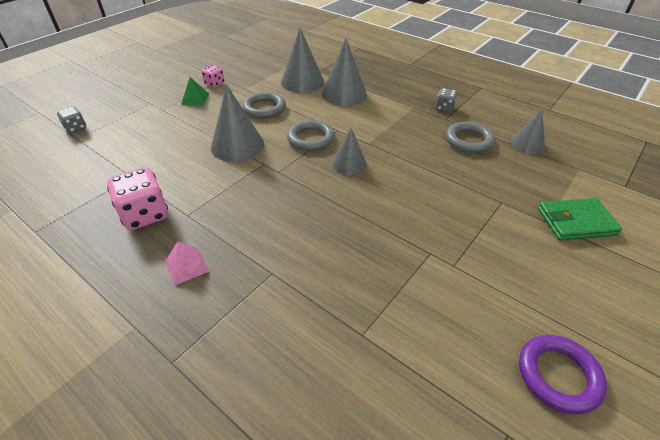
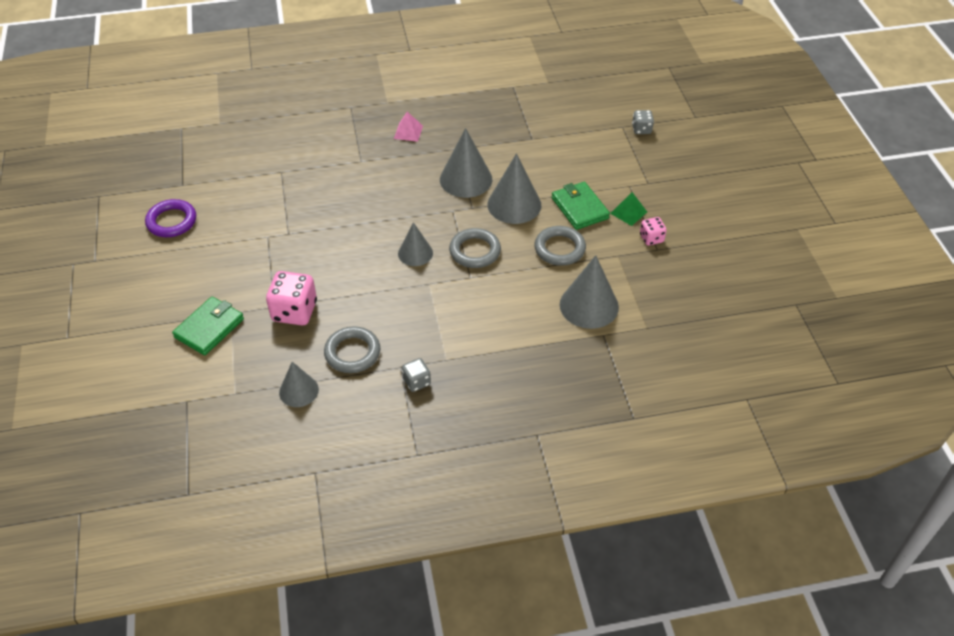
camera: 130 degrees right, 5 degrees up
pink dice [107,167,168,230] -> pink dice moved to [266,271,317,325]
grey cone [322,38,367,106] -> grey cone moved to [440,128,492,198]
none -> green wallet [552,182,610,230]

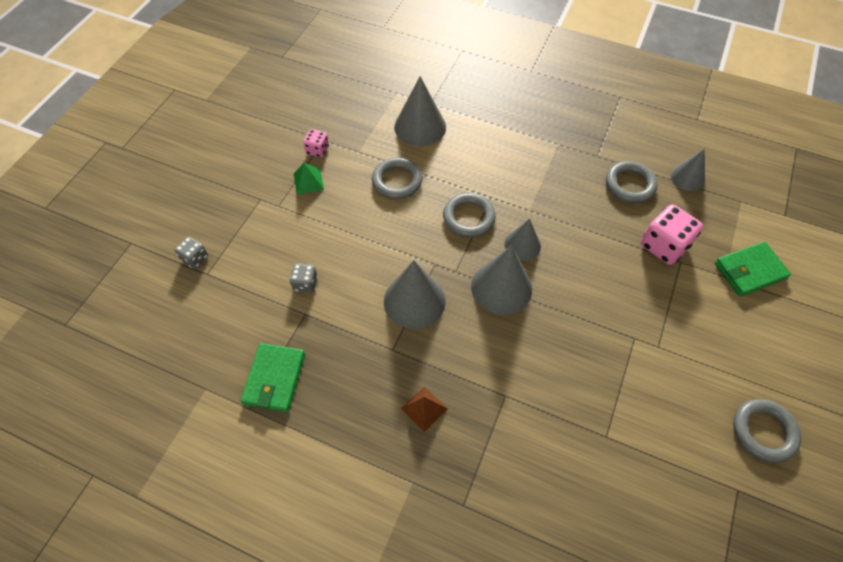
camera: 145 degrees left, 10 degrees up
purple ring [145,199,196,237] -> grey ring [733,399,801,463]
pink pyramid [394,112,423,142] -> brown pyramid [401,386,448,432]
grey dice [402,358,431,392] -> grey dice moved to [290,263,318,293]
grey cone [488,153,541,224] -> grey cone moved to [471,245,532,315]
green wallet [552,182,610,230] -> green wallet moved to [241,343,305,412]

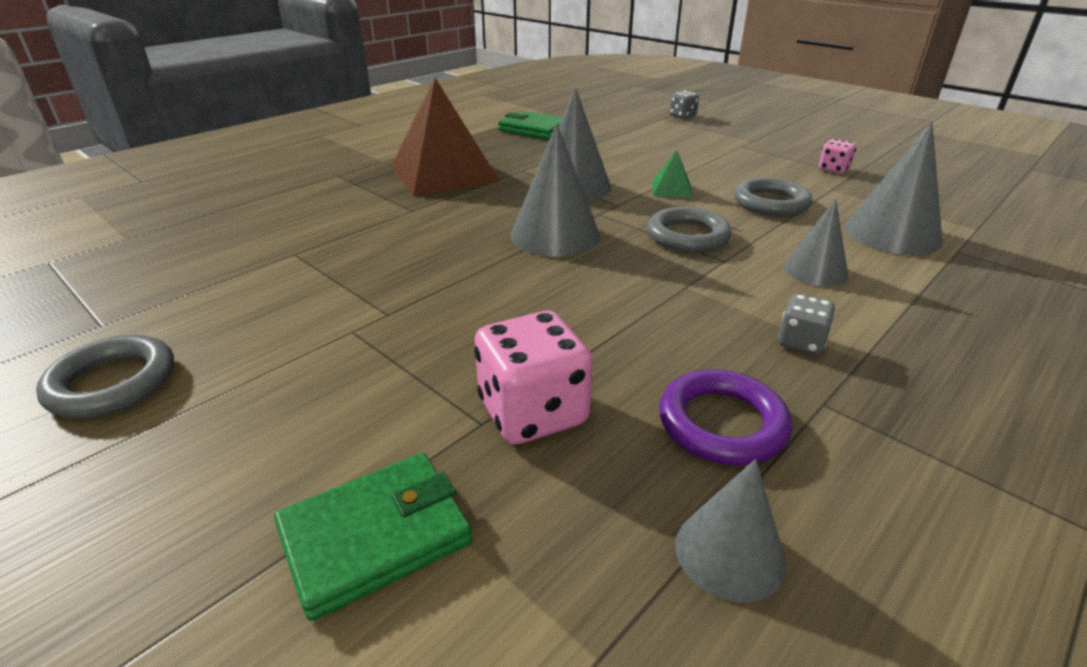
camera: 110 degrees right, 25 degrees down
grey dice [290,263,318,293] -> grey dice moved to [778,294,835,354]
green pyramid [294,163,324,194] -> green pyramid moved to [652,150,693,198]
brown pyramid [401,386,448,432] -> brown pyramid [391,78,500,196], size x2.40
grey cone [504,218,541,261] -> grey cone moved to [783,199,848,287]
grey ring [606,161,658,203] -> purple ring [659,369,792,466]
green wallet [715,241,791,297] -> green wallet turned 60 degrees clockwise [274,453,472,621]

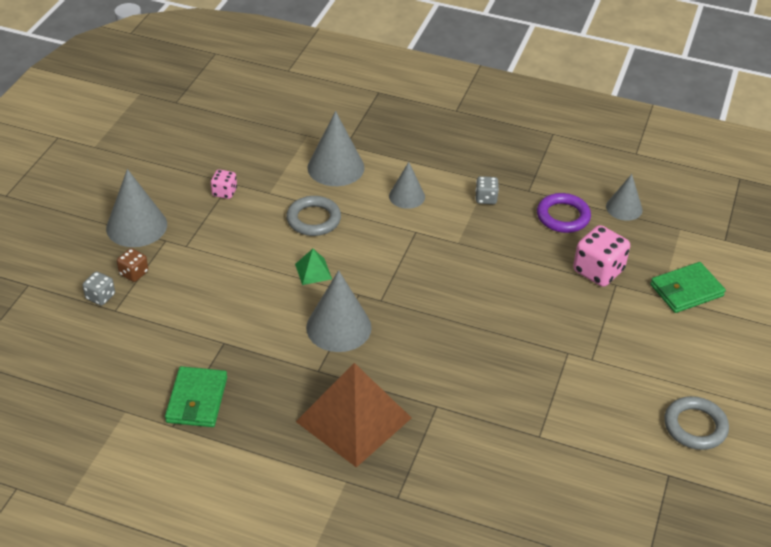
camera: 115 degrees left, 10 degrees up
green wallet [274,453,472,621] -> green wallet turned 60 degrees counterclockwise [650,262,726,313]
grey cone [510,123,600,257] -> grey cone moved to [106,169,167,247]
grey ring [647,207,731,253] -> none
none -> brown dice [117,248,148,282]

